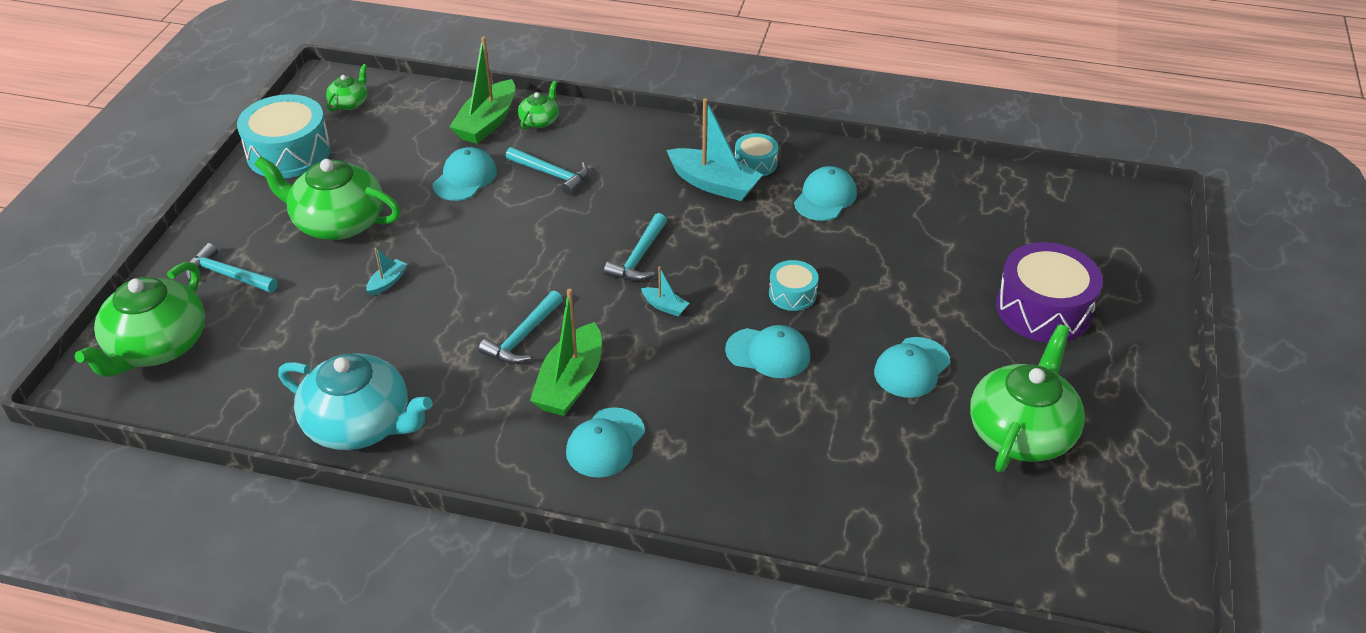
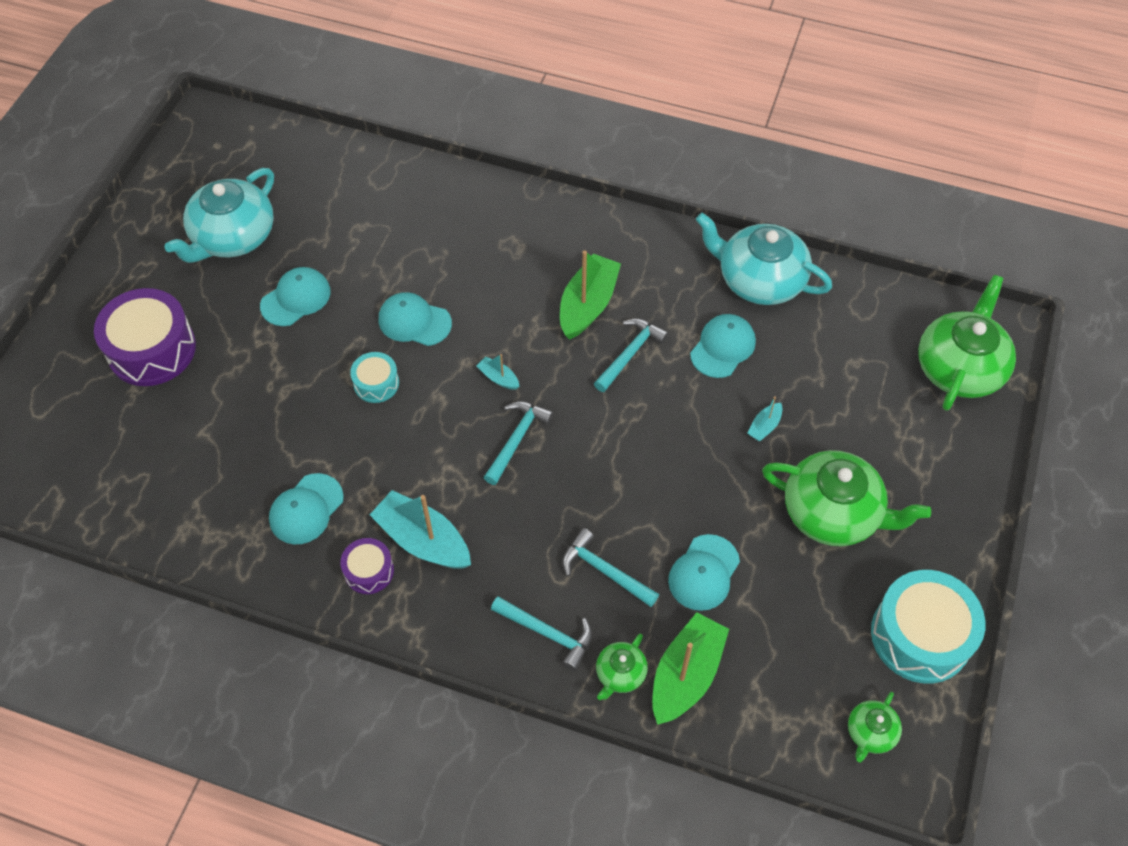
camera: 175 degrees left, 15 degrees up
turquoise hammer [185,243,278,293] -> turquoise hammer moved to [491,596,592,671]
turquoise cap [566,407,645,478] -> turquoise cap moved to [690,314,756,378]
turquoise drum [735,133,778,177] -> purple drum [340,538,394,594]
green teapot [970,324,1085,472] -> turquoise teapot [164,168,274,263]

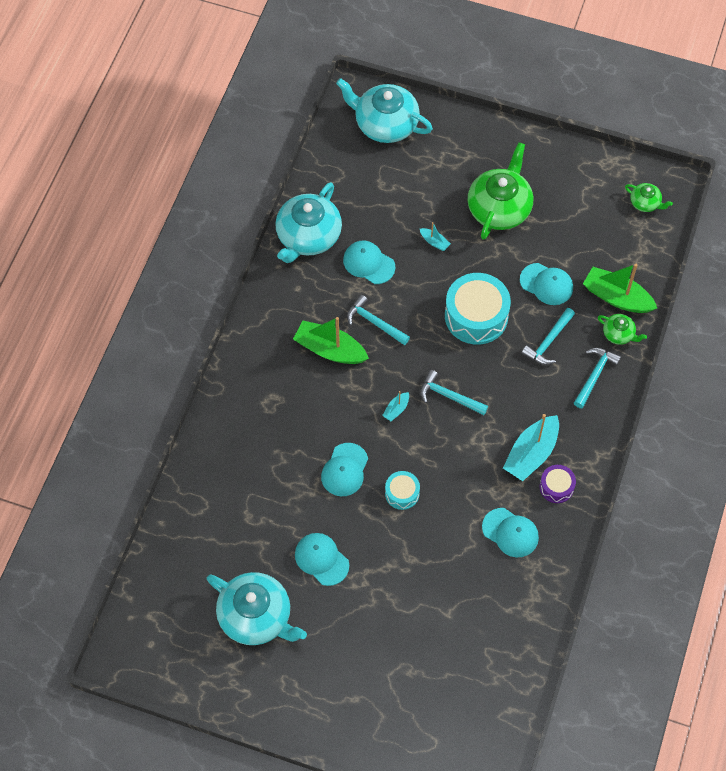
camera: 90 degrees left, 5 degrees up
purple drum [94,288,196,386] -> none
turquoise drum [871,570,985,684] -> turquoise drum moved to [445,273,511,345]
green teapot [918,275,1016,411] -> turquoise teapot [336,78,433,143]

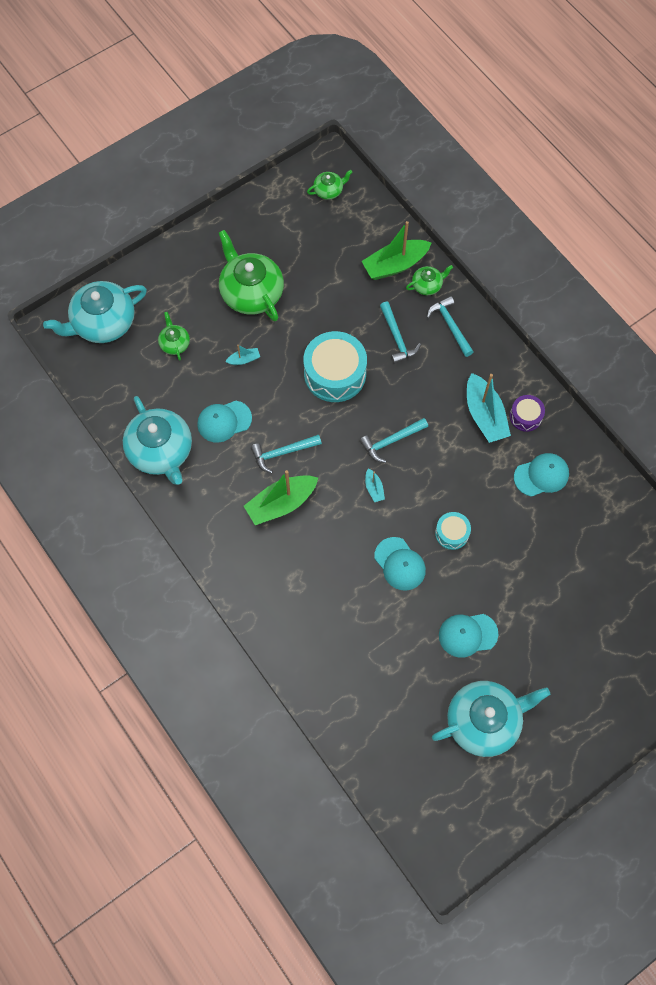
camera: 55 degrees left, 5 degrees up
turquoise cap [520,263,573,305] -> none
none -> green teapot [158,312,190,361]

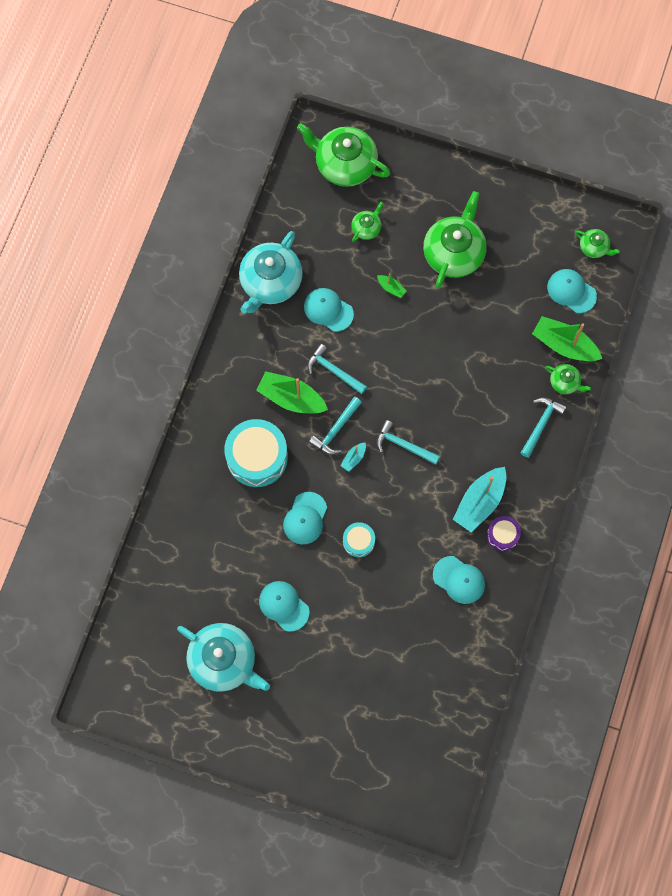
camera: 55 degrees right, 5 degrees up
turquoise teapot [43,281,147,343] -> green teapot [297,123,390,187]
turquoise boat [225,345,260,365] -> green boat [377,273,407,298]
turquoise drum [303,331,367,402] -> turquoise drum moved to [224,419,288,487]
turquoise hammer [380,302,421,364] -> turquoise hammer moved to [309,397,362,455]
none -> turquoise cap [547,269,597,313]

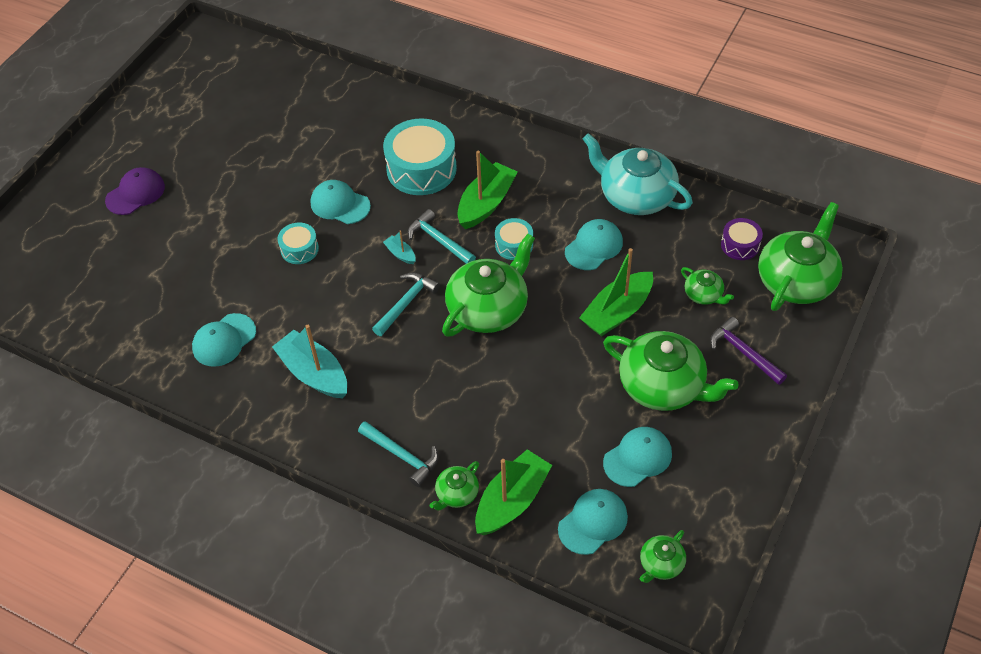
camera: 100 degrees right, 20 degrees down
turquoise teapot [177,623,270,692] -> none
turquoise cap [259,581,309,632] -> turquoise cap moved to [603,427,672,487]
turquoise hammer [307,344,367,394] -> turquoise drum [495,218,533,260]
green boat [377,273,407,298] -> green boat [579,248,653,336], size x2.15
purple drum [487,516,521,551] -> purple drum moved to [721,218,763,260]
none -> purple cap [105,167,165,215]
none -> green teapot [442,234,535,337]
none -> purple hammer [710,317,787,385]

